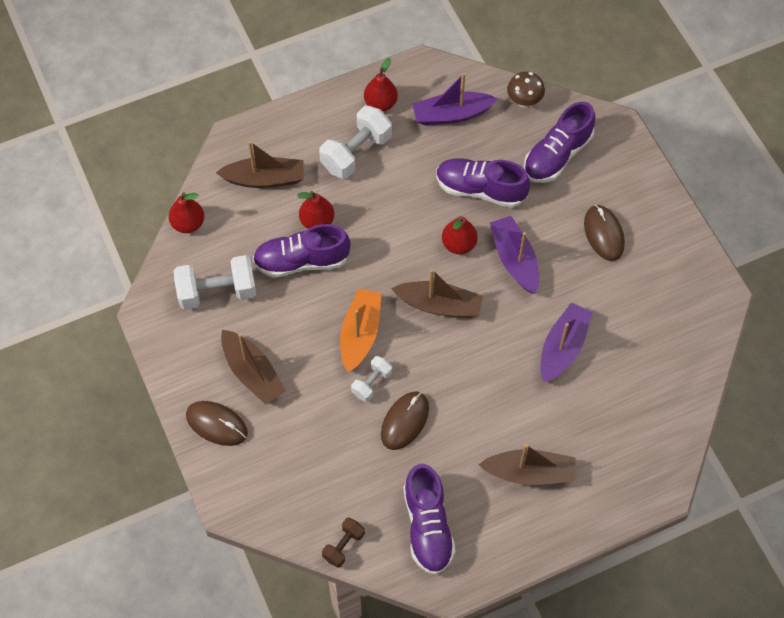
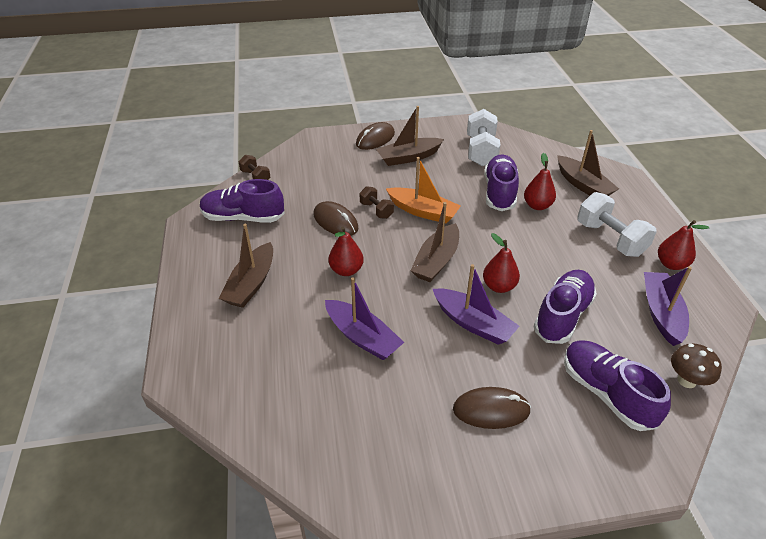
camera: 105 degrees right, 20 degrees down
red pear [169,193,204,233] -> red pear moved to [329,227,364,276]
brown boat [216,141,304,188] -> brown boat turned 45 degrees counterclockwise [557,130,619,196]
white dumbbell [351,356,392,402] -> brown dumbbell [360,186,394,219]
purple boat [490,216,539,294] -> purple boat turned 45 degrees clockwise [433,264,520,345]

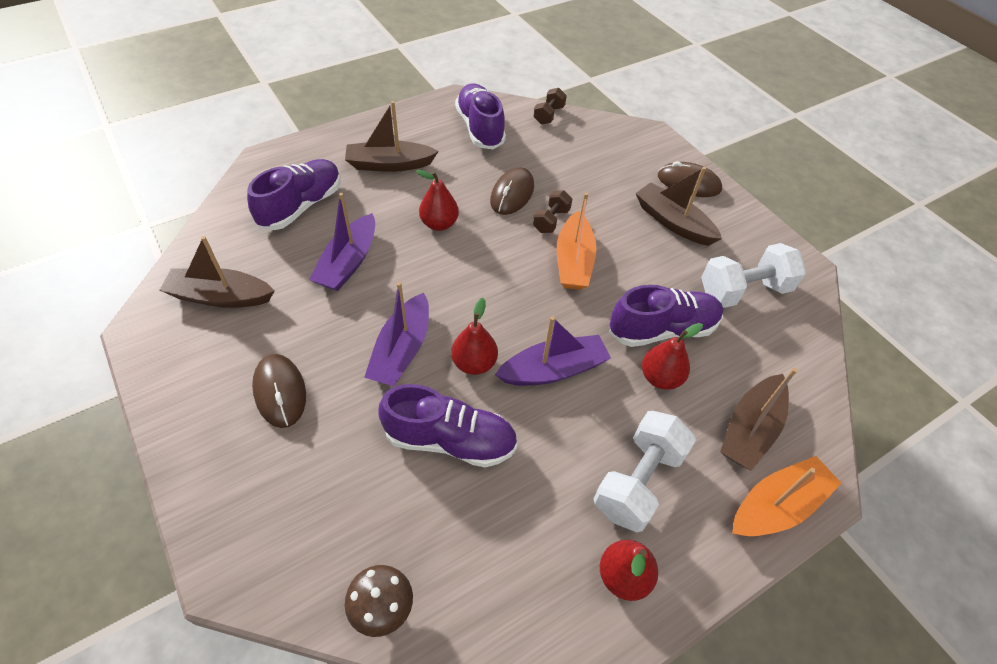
camera: 65 degrees right, 10 degrees up
brown boat [411,202,459,282] -> brown boat moved to [160,236,274,308]
purple shoe [564,341,671,431] -> purple shoe moved to [247,159,341,230]
purple boat [644,266,692,346] -> purple boat moved to [495,316,611,385]
none -> orange boat [732,456,842,536]

